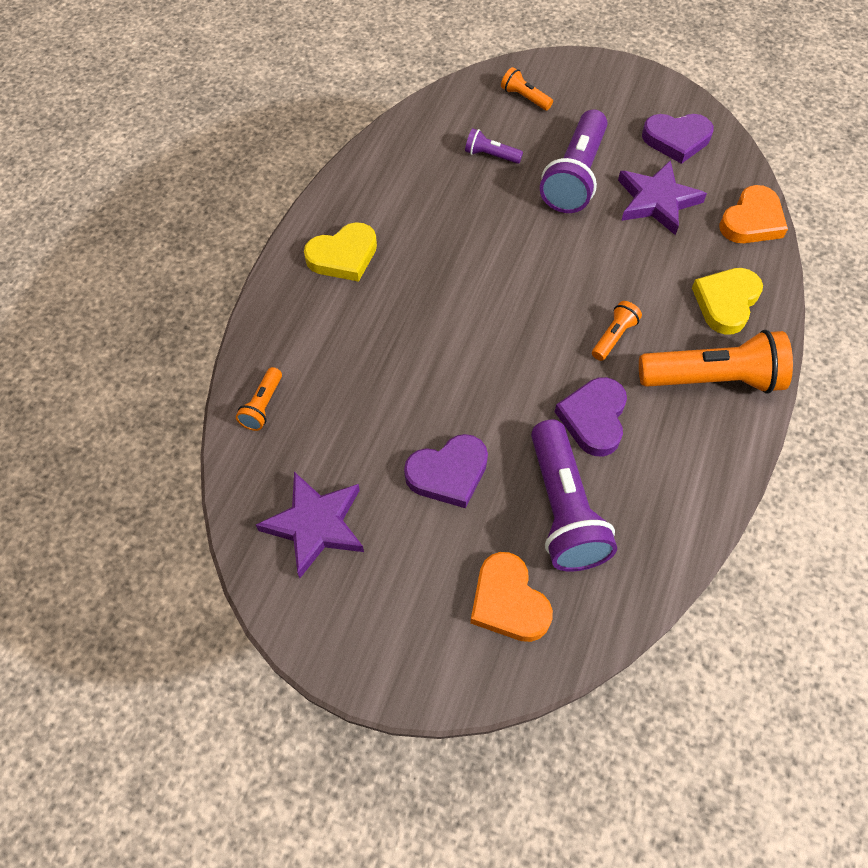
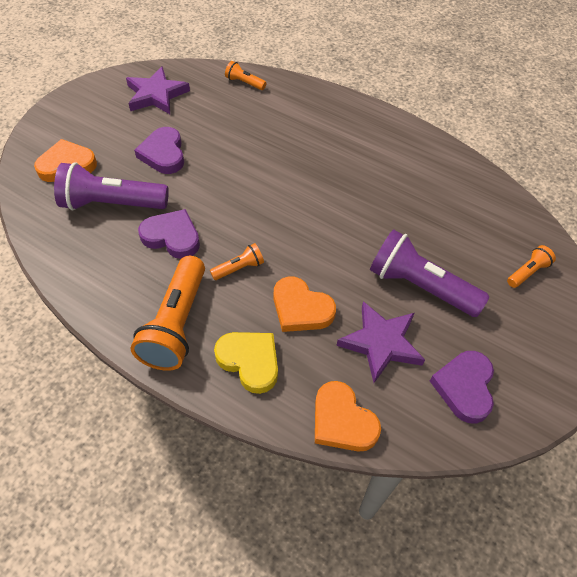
camera: 100 degrees right, 5 degrees down
yellow heart [304,222,377,282] -> none
purple flashlight [465,128,523,164] -> none
orange flashlight [592,301,642,361] -> orange flashlight turned 75 degrees counterclockwise [210,243,264,280]
none -> orange heart [274,276,336,332]

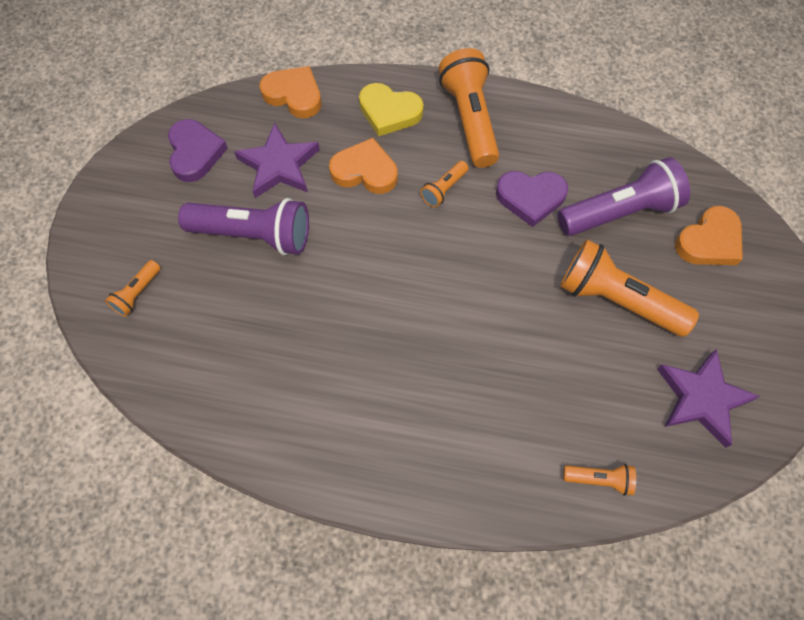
camera: 160 degrees right, 10 degrees up
purple heart [134,127,184,174] -> orange flashlight [560,239,699,337]

